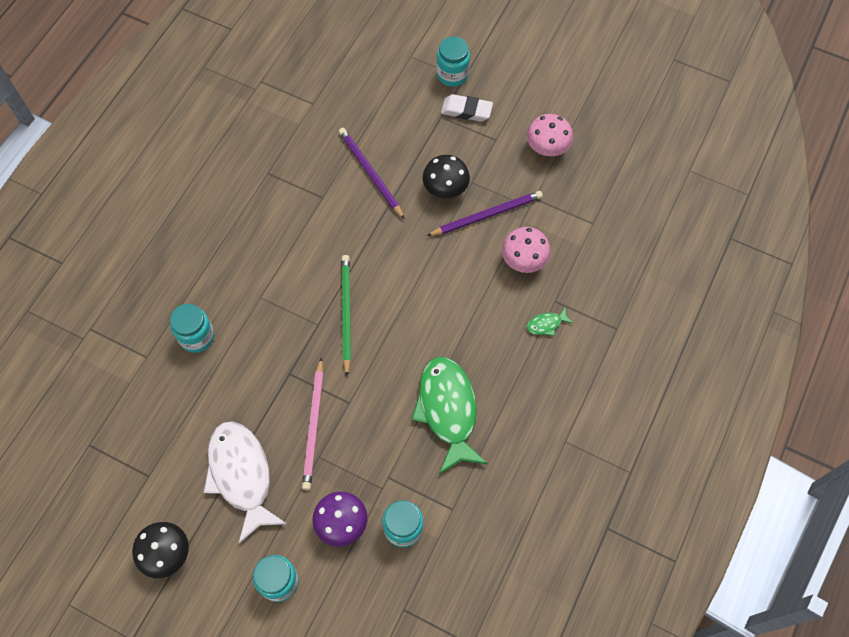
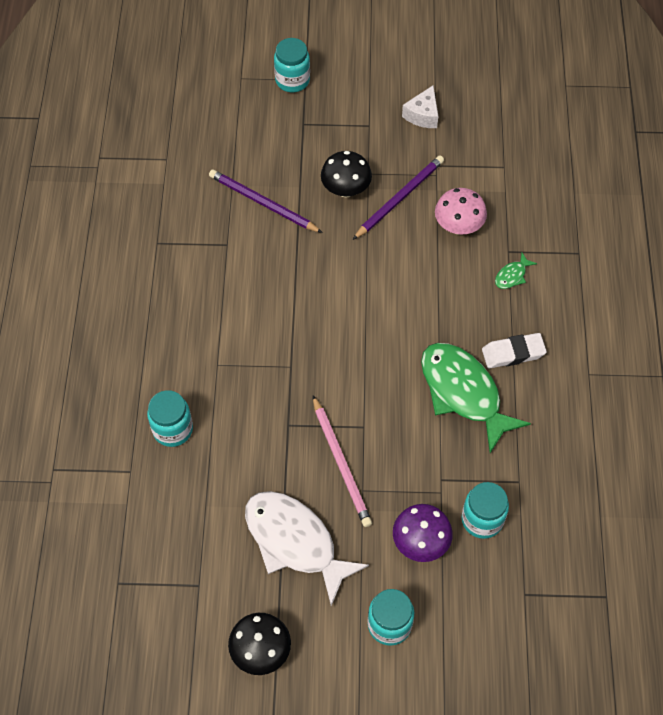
camera: 25 degrees left, 5 degrees down
green pencil [341,255,351,376] -> none
white eraser [441,94,493,122] -> white eraser moved to [482,333,547,368]
pink mushroom [527,114,573,156] -> white cheese [402,86,438,128]

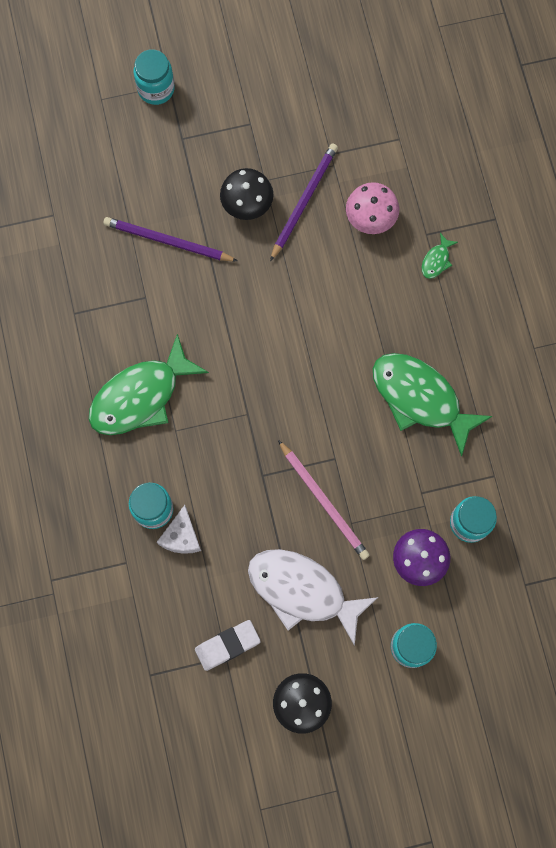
camera: 15 degrees left, 15 degrees up
white cheese [402,86,438,128] -> white cheese moved to [157,505,201,554]
white eraser [482,333,547,368] -> white eraser moved to [195,620,261,671]
none -> green fish [89,334,209,435]

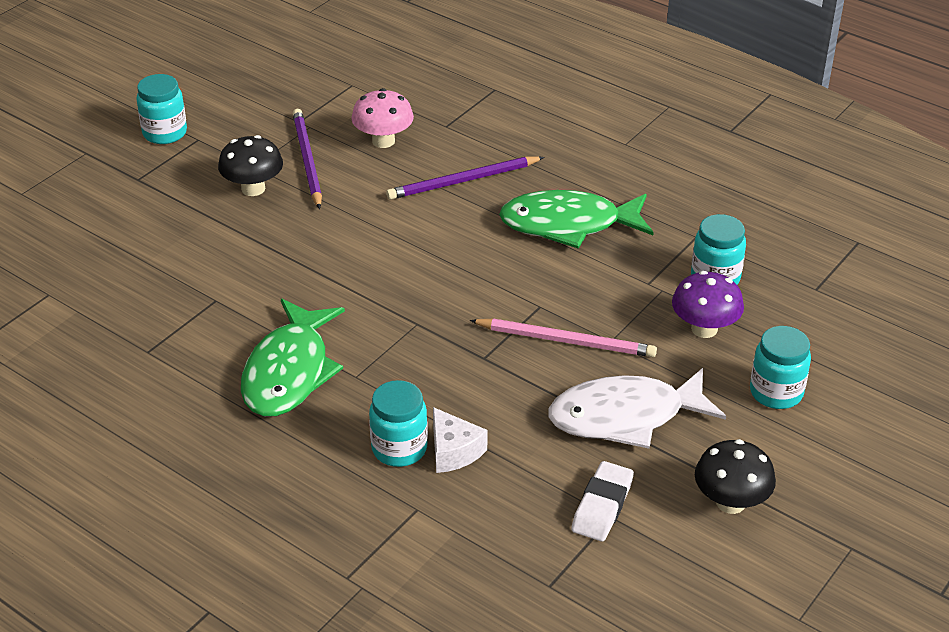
camera: 40 degrees left, 35 degrees down
purple pencil [103,217,238,261] -> purple pencil moved to [386,156,544,200]
turquoise jar [134,49,175,105] -> turquoise jar moved to [136,74,187,144]
green fish [422,233,458,279] -> none

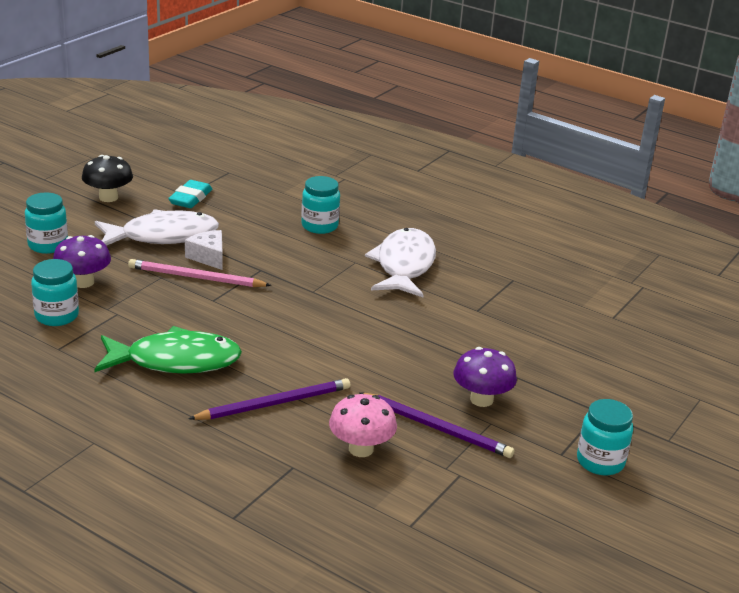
camera: 175 degrees right, 10 degrees down
black mushroom [218,135,283,196] -> purple mushroom [453,347,517,407]
green fish [241,299,345,417] -> white fish [365,228,436,297]
purple pencil [292,109,322,209] -> purple pencil turned 45 degrees counterclockwise [359,393,514,458]
white cheese [433,407,488,473] -> white cheese moved to [185,230,223,270]
white eraser [571,461,634,541] -> turquoise eraser [168,180,212,208]

